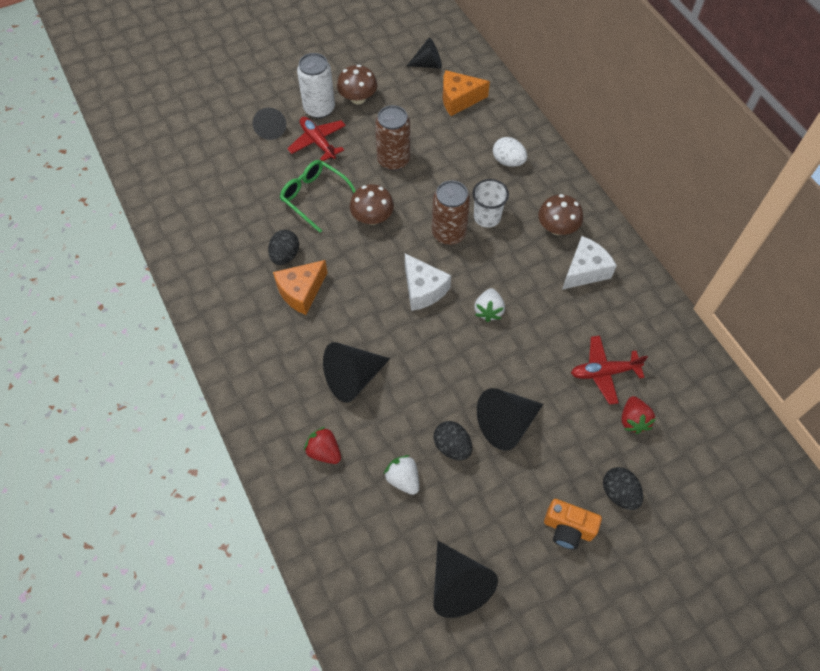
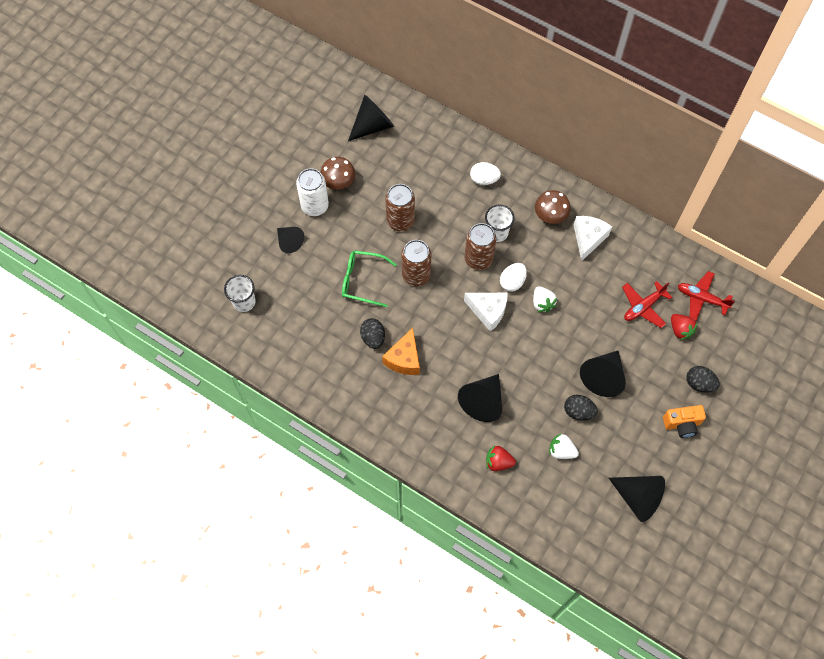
camera: 30 degrees left, 5 degrees up
red plane [287,117,346,161] -> red plane moved to [678,271,735,321]
brown mushroom [350,184,394,225] -> brown can [401,240,431,286]
black cone [407,38,442,69] -> black cone [348,95,394,141], size x1.54
orange cheese [443,70,490,116] -> none
none -> white cup [224,275,256,312]
none -> white egg [500,263,527,292]

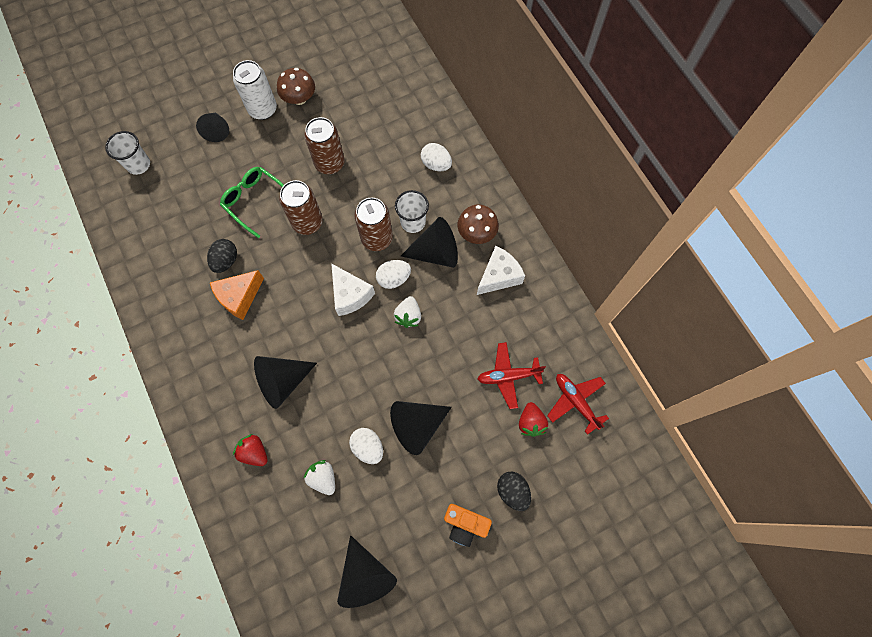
camera: 30 degrees right, 5 degrees up
black cone [348,95,394,141] -> black cone moved to [401,217,458,268]
black egg [564,395,598,421] -> white egg [349,428,383,464]

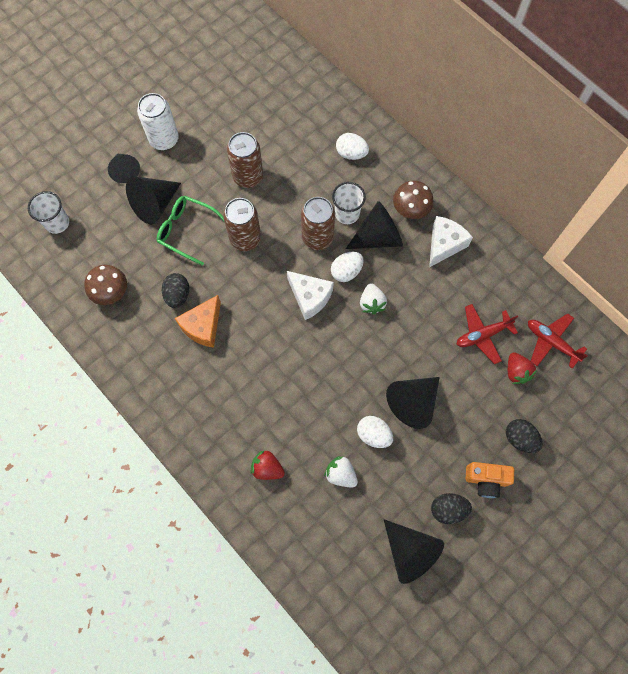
camera: 15 degrees left, 0 degrees up
black cone [254,356,317,409] -> black cone moved to [126,176,181,225]
brown mushroom [277,68,315,105] -> brown mushroom moved to [84,265,127,305]
none -> black egg [431,493,472,524]

